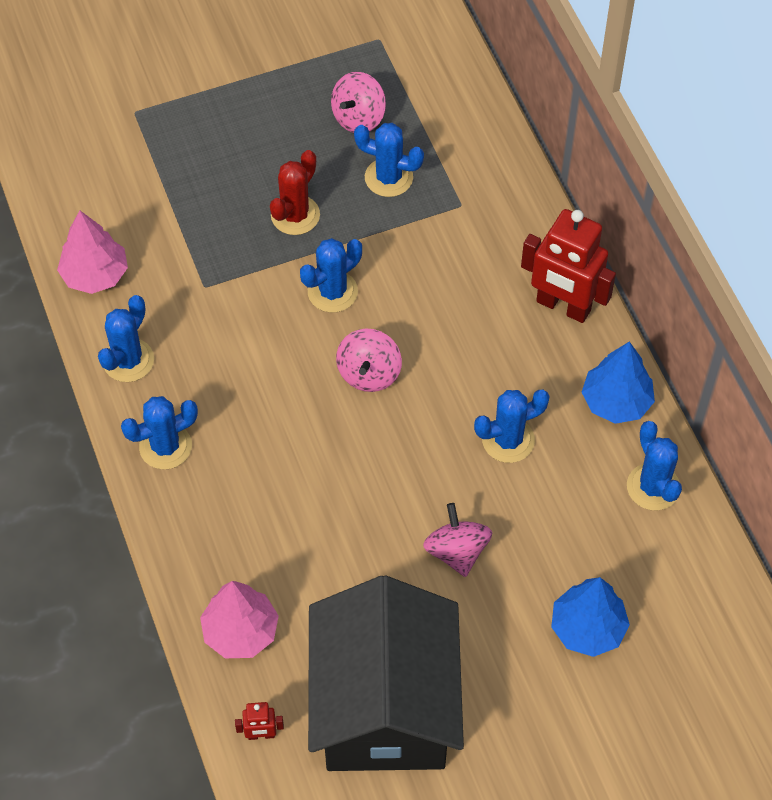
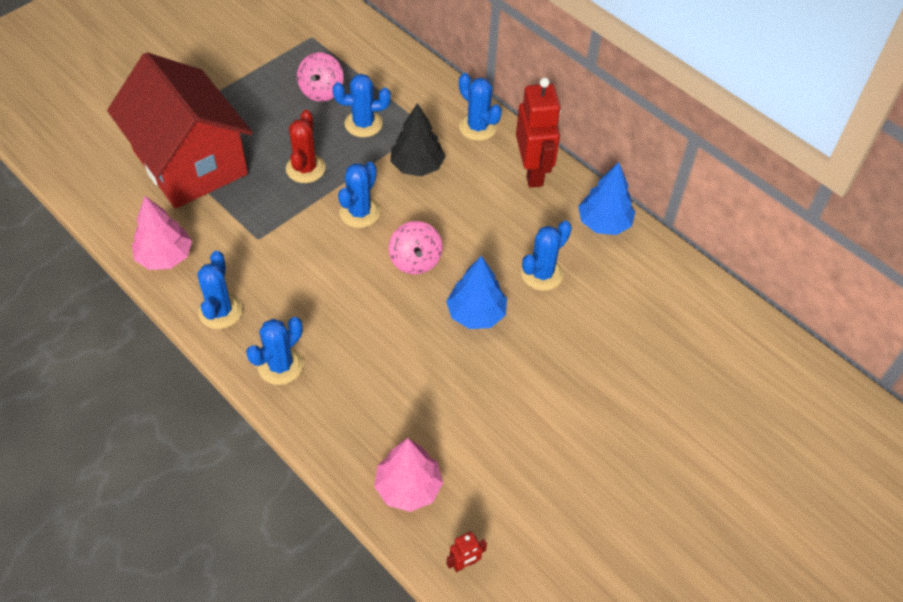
camera: 25 degrees left, 5 degrees down
black house [308,576,464,771] -> none
pink spinning top [423,503,492,577] -> none
red robot [521,209,616,323] -> red robot turned 105 degrees counterclockwise [516,78,561,188]
blue tree [551,577,630,657] -> blue tree moved to [446,256,507,329]
blue cactus [627,421,682,510] -> blue cactus moved to [459,73,502,141]
none -> red house [107,52,253,209]
none -> black tree [391,103,445,177]

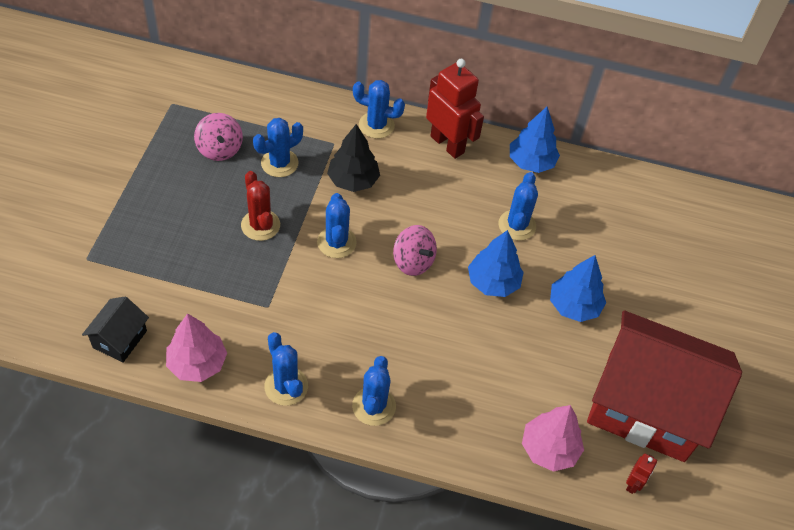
camera: 35 degrees left, 0 degrees up
red house [107,52,253,209] -> red house moved to [587,311,742,462]
none -> black house [82,296,149,363]
none -> blue tree [550,255,606,322]

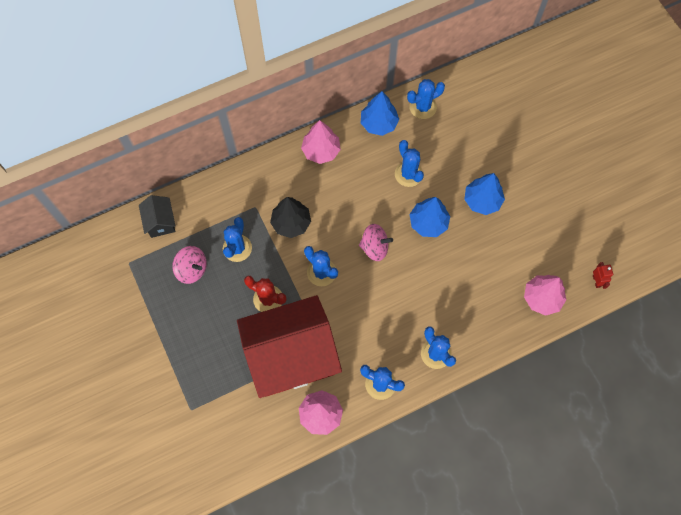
camera: 35 degrees left, 15 degrees up
black house [82,296,149,363] -> black house moved to [139,195,176,238]
blue cactus [353,80,405,139] -> blue cactus moved to [407,79,445,119]
red robot [426,59,484,159] -> pink tree [301,120,341,164]
red house [587,311,742,462] -> red house moved to [237,295,342,398]

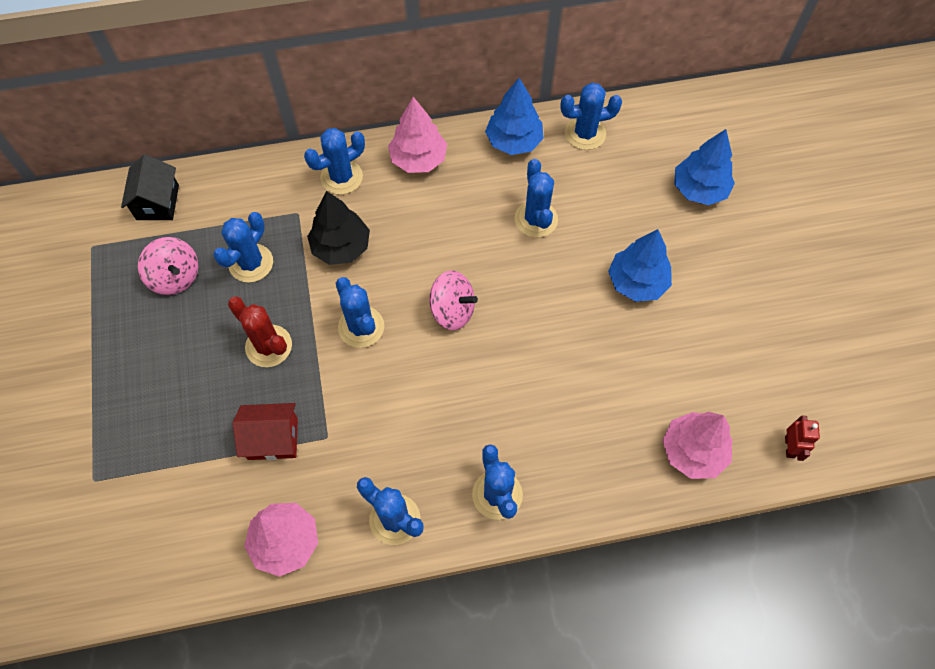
camera: 15 degrees right, 5 degrees down
red house [237,295,342,398] -> red house [232,403,298,460], size x0.42
blue tree [410,197,450,237] -> blue tree moved to [674,129,735,205]
none -> blue cactus [304,128,365,195]

